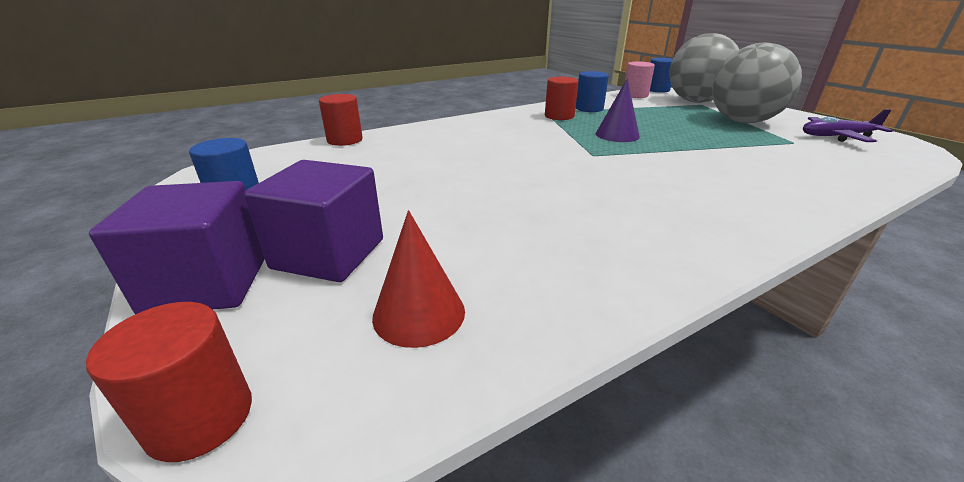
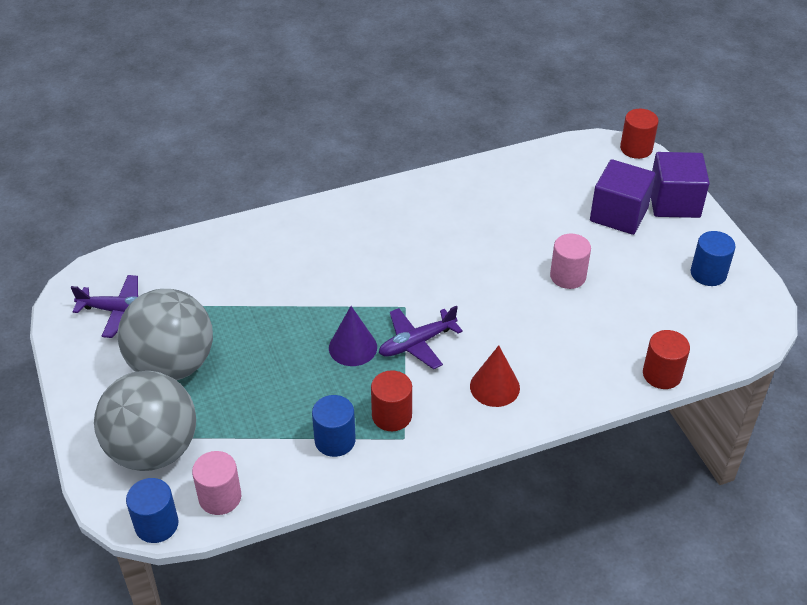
camera: 170 degrees left, 15 degrees up
red cone [372,210,465,348] -> red cone moved to [470,345,520,407]
none -> purple plane [379,306,463,369]
none -> pink cylinder [550,234,591,289]

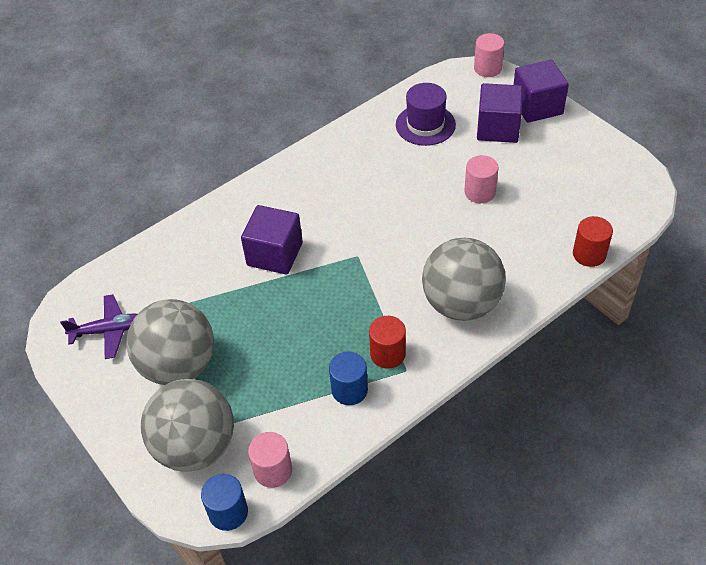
camera: 15 degrees left, 5 degrees up
purple cone [329,306,377,366] -> none
purple plane [379,306,463,369] -> none
red cone [470,345,520,407] -> grey ball [422,238,506,321]
red cylinder [620,109,659,159] -> pink cylinder [474,33,505,77]
blue cylinder [691,231,736,286] -> none
none -> purple cube [241,205,303,275]
none -> purple hat [396,83,456,146]

